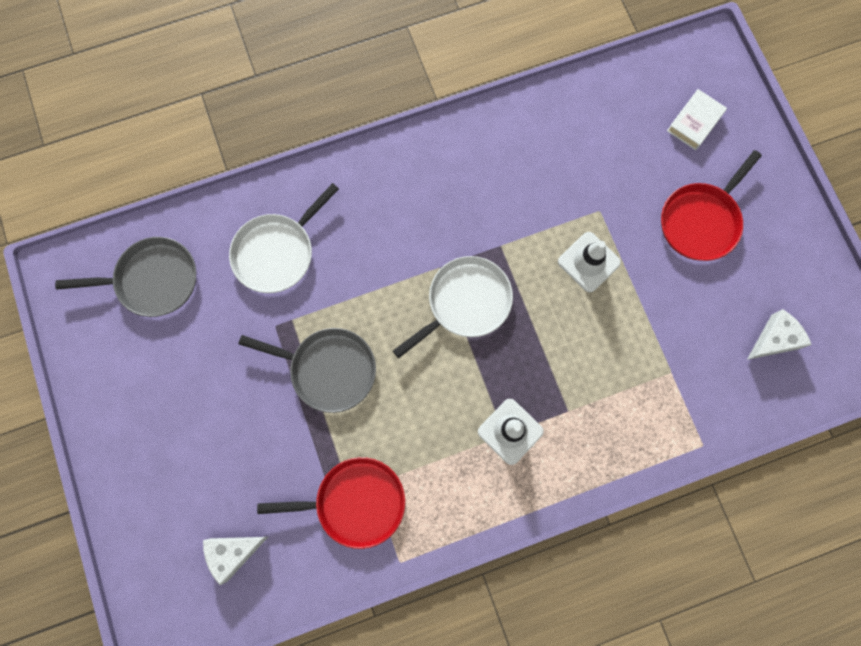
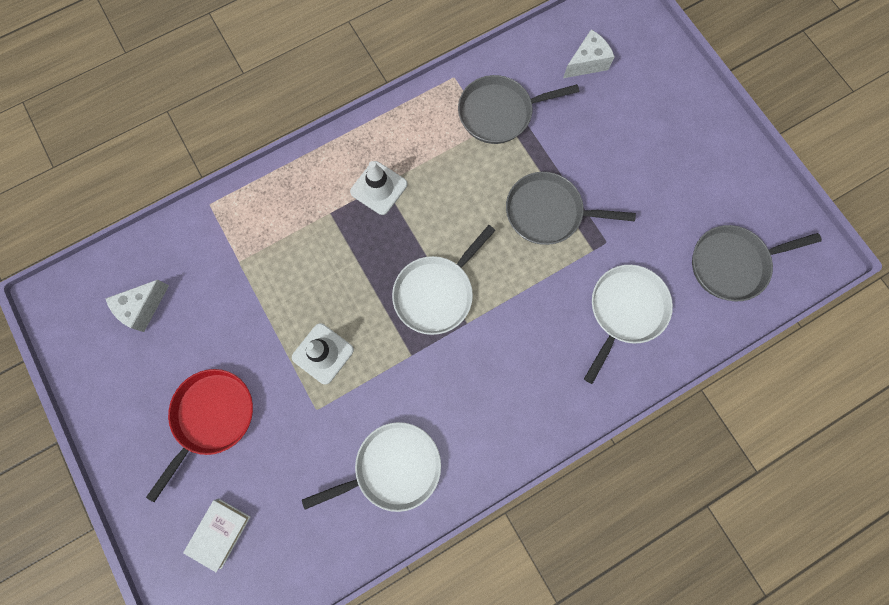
camera: 170 degrees right, 0 degrees up
red pan [257,457,405,549] -> grey pan [458,75,579,144]
none -> white pan [302,422,441,512]

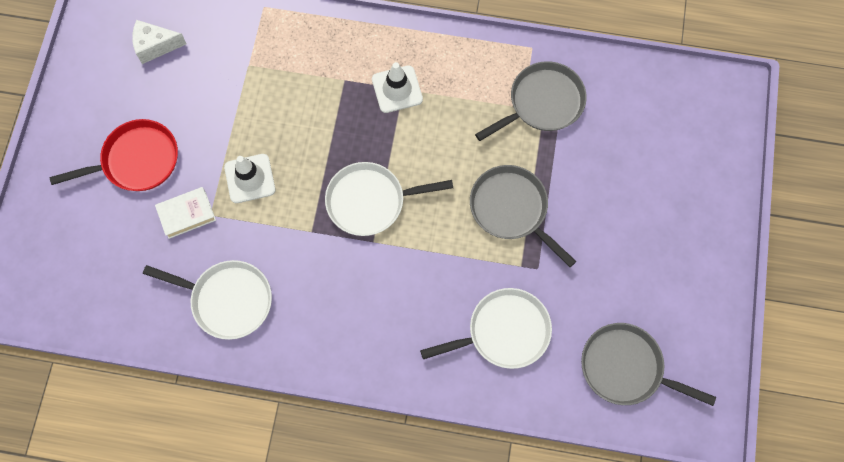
camera: 40 degrees right, 5 degrees down
white book [183,499,251,572] -> white book moved to [155,187,216,239]
grey pan [458,75,579,144] -> grey pan turned 120 degrees clockwise [475,61,587,141]
white cheese [563,29,615,78] -> none

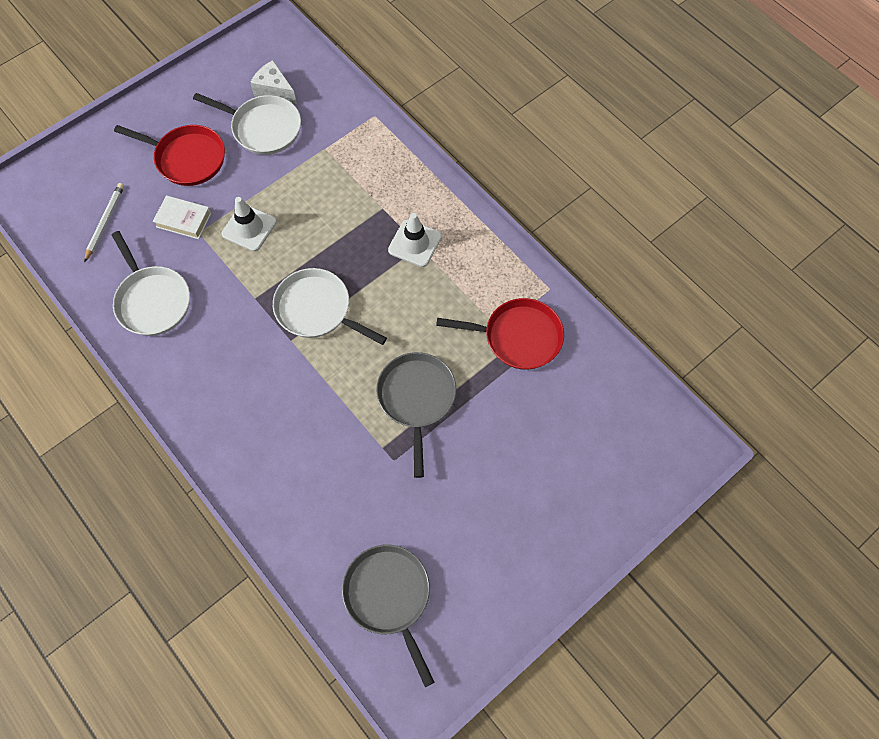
camera: 40 degrees right, 5 degrees down
white pan [420,288,552,369] -> white pan moved to [193,93,301,155]
grey pan [475,61,587,141] -> red pan [436,298,564,370]
none -> white pencil [84,183,124,262]

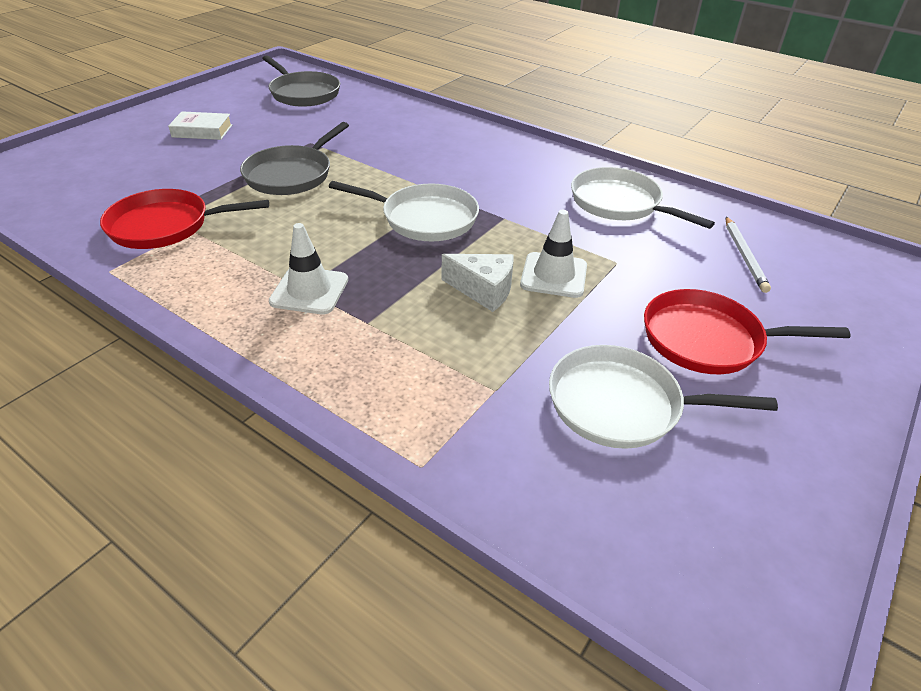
camera: 165 degrees right, 25 degrees down
white book [153,195,211,239] -> white book moved to [168,111,232,140]
white cheese [250,60,297,104] -> white cheese moved to [442,254,513,312]
grey pan [376,352,456,478] -> grey pan turned 45 degrees clockwise [240,122,349,195]

